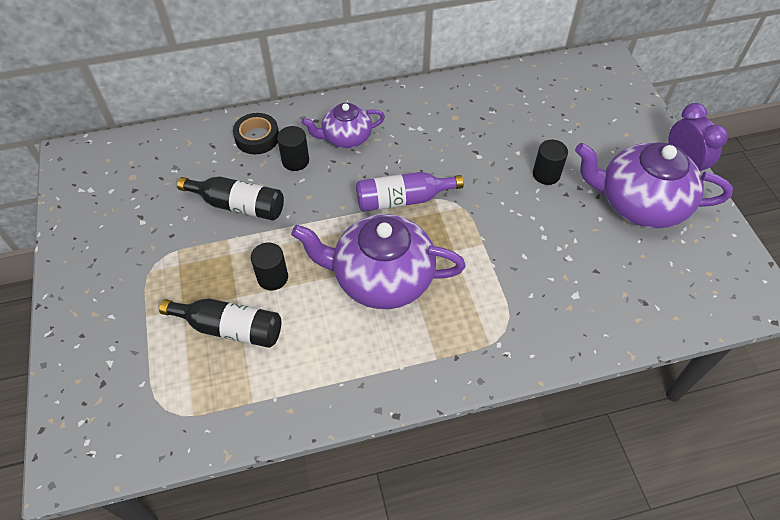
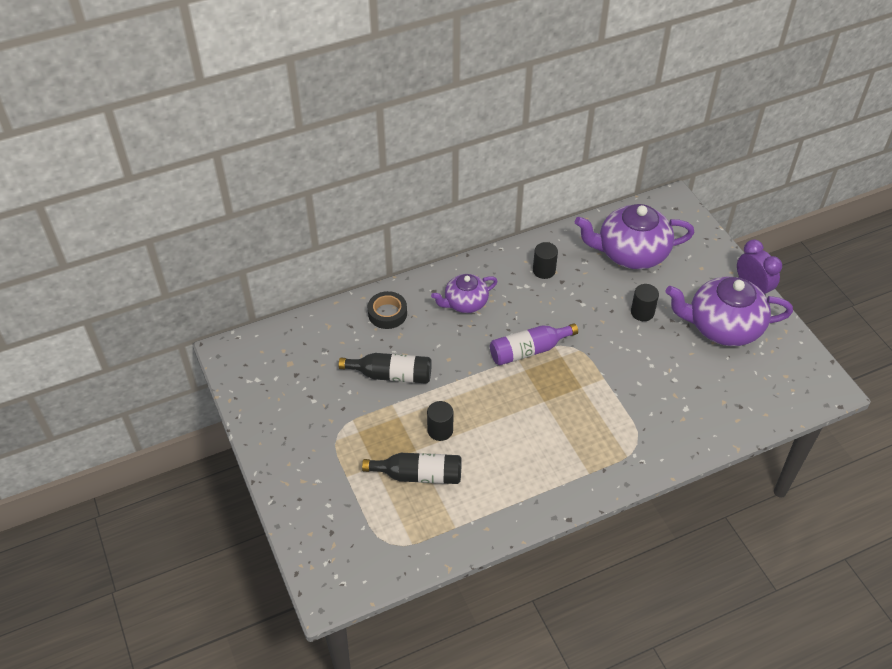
camera: 10 degrees left, 5 degrees down
black cylinder [277,126,309,171] -> black cylinder moved to [533,242,558,279]
purple teapot [291,214,465,309] -> purple teapot moved to [575,204,694,269]

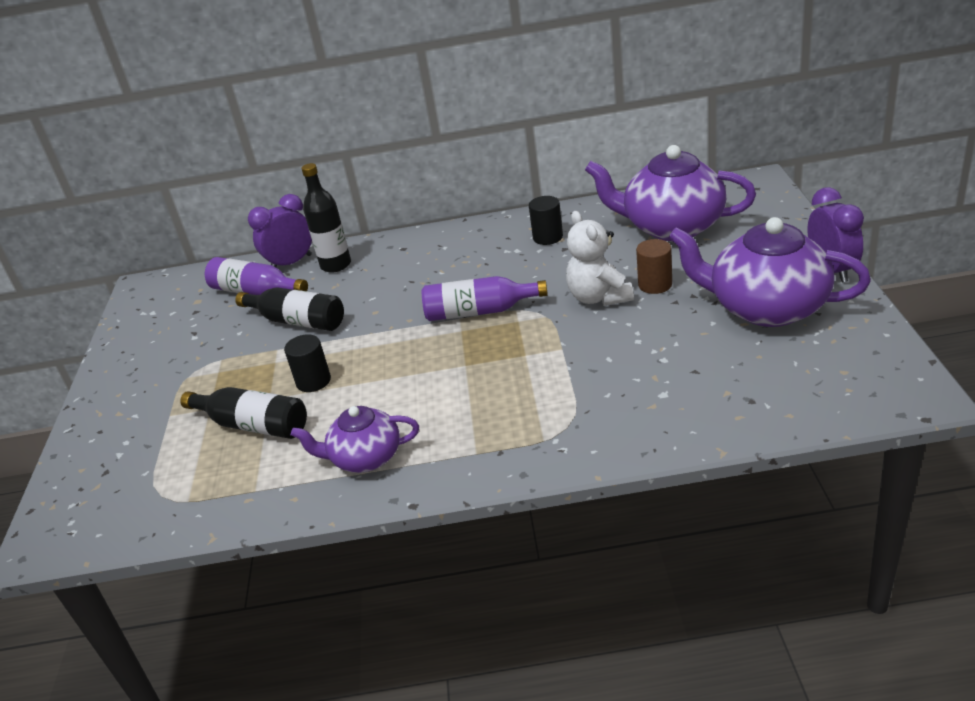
camera: 25 degrees right, 15 degrees down
black tape [367,291,407,329] -> black bottle [301,163,351,273]
purple teapot [431,274,498,313] -> purple teapot moved to [291,406,419,473]
black cylinder [631,284,659,321] -> brown cylinder [636,239,672,294]
none -> purple bottle [205,257,308,295]
none -> purple clock [248,194,312,267]
none -> white teddy bear [566,211,634,306]

